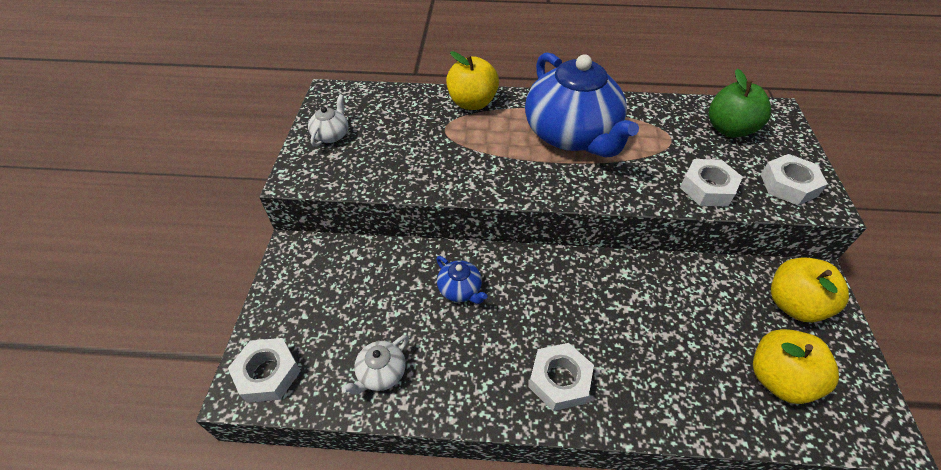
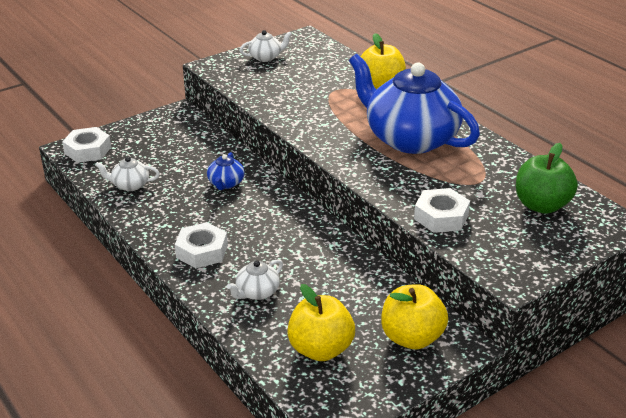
camera: 50 degrees right, 15 degrees down
blue teapot [525,52,639,158] -> blue teapot turned 105 degrees clockwise [349,54,480,154]
white nut [761,154,828,205] -> none
none -> white teapot [227,259,283,300]

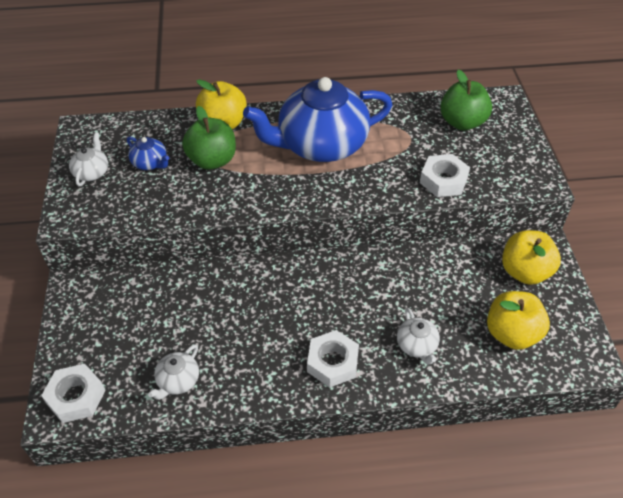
camera: 60 degrees left, 15 degrees up
blue teapot [207,152,245,190] -> blue teapot moved to [127,137,169,170]
none -> green apple [182,106,236,170]

